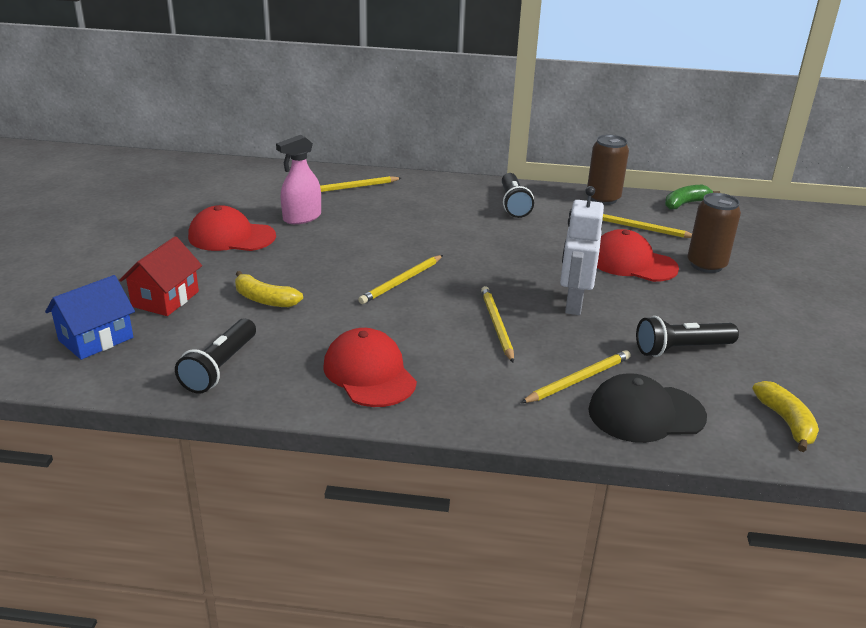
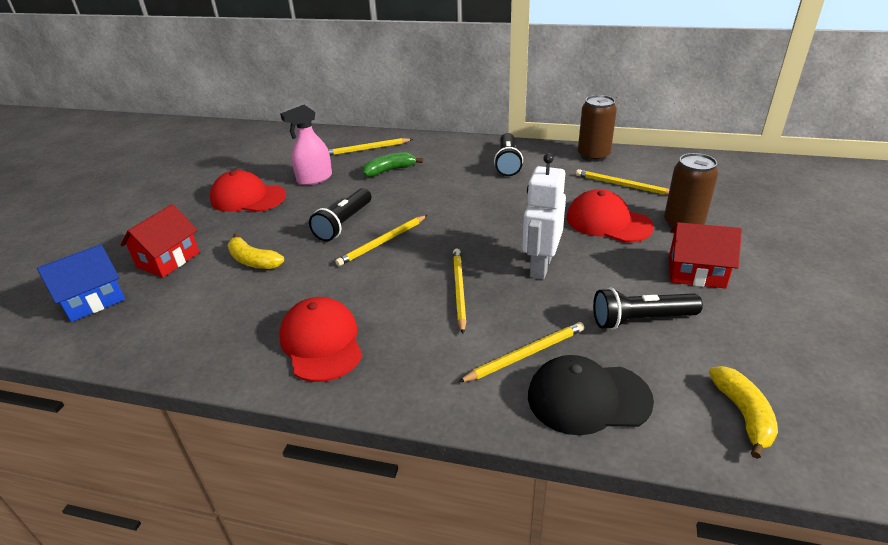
camera: 10 degrees right, 5 degrees up
black flashlight [175,319,256,394] -> black flashlight moved to [309,188,371,242]
green banana [665,185,720,209] -> green banana moved to [362,152,423,177]
none -> red house [669,222,742,289]

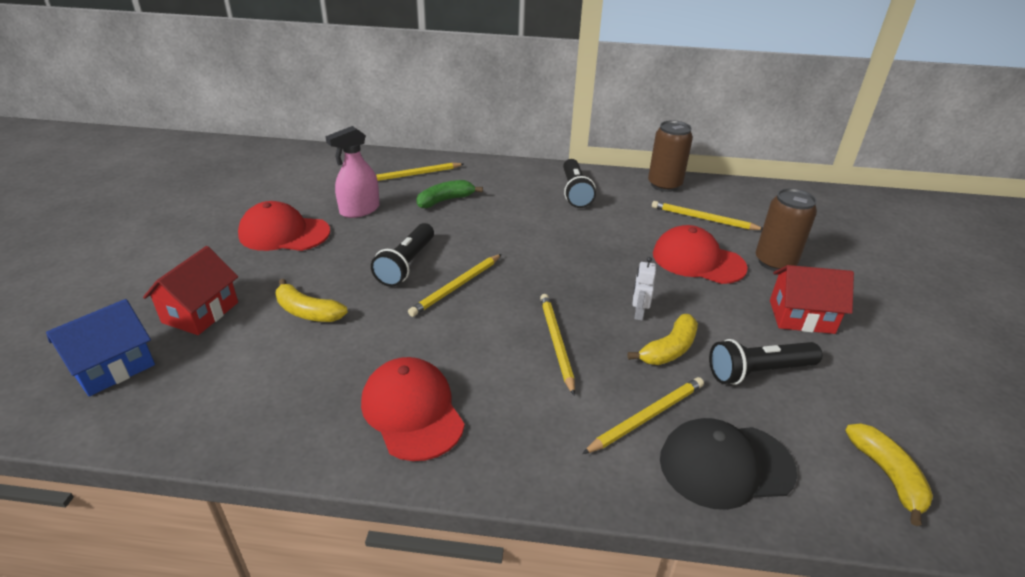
camera: 10 degrees left, 0 degrees up
white robot [522,153,566,280] -> white robot [632,257,656,320], size x0.50
none -> yellow banana [627,314,698,365]

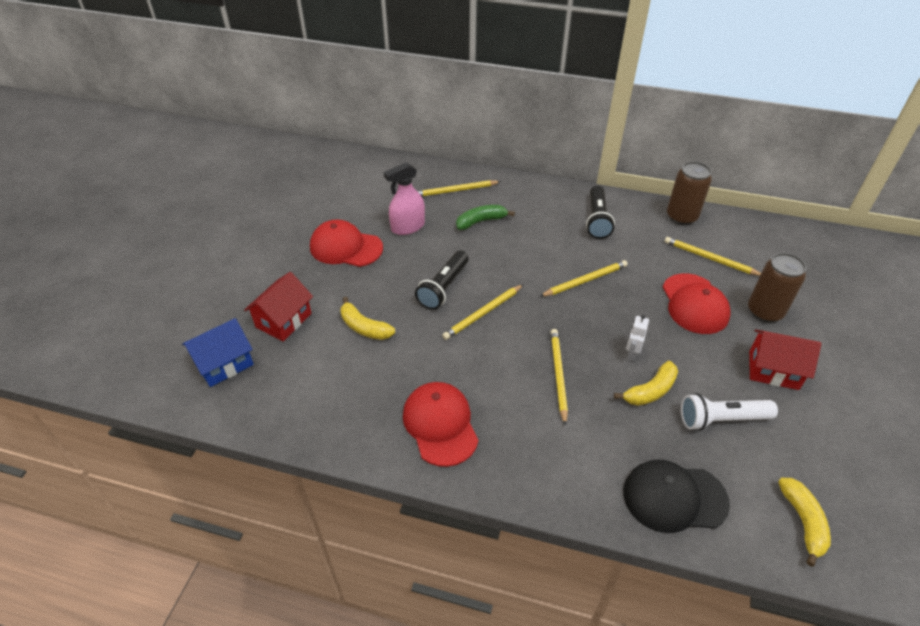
camera: 10 degrees right, 10 degrees up
yellow pencil [582,377,704,454] -> yellow pencil moved to [539,260,628,297]
red cap [653,225,748,284] -> red cap turned 135 degrees counterclockwise [663,273,730,334]
black flashlight [709,339,822,385] -> white flashlight [681,393,778,431]

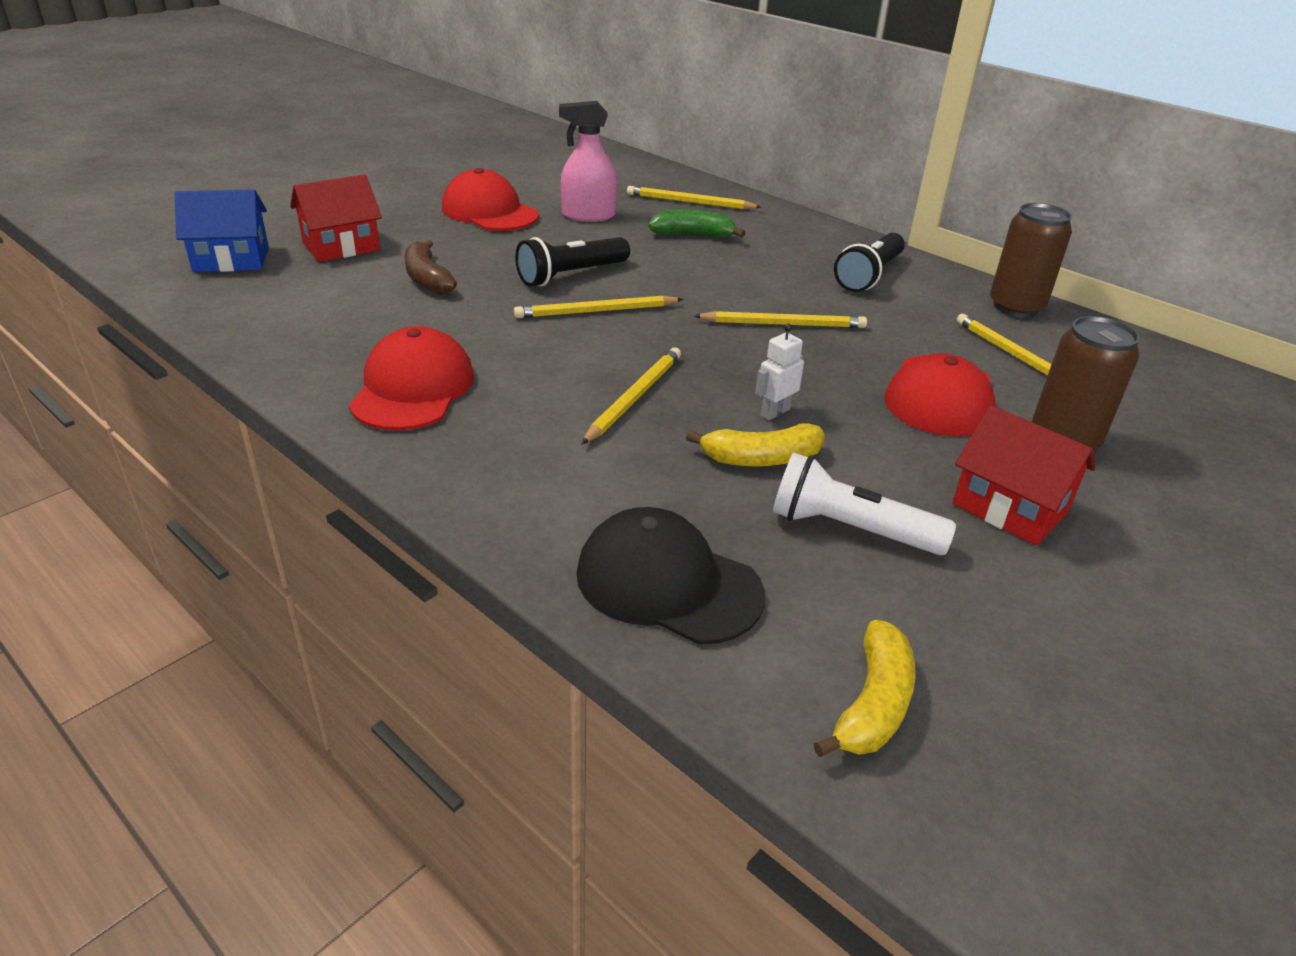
camera: 25 degrees right, 10 degrees down
yellow banana [340,297,395,340] -> brown banana [405,240,457,294]

